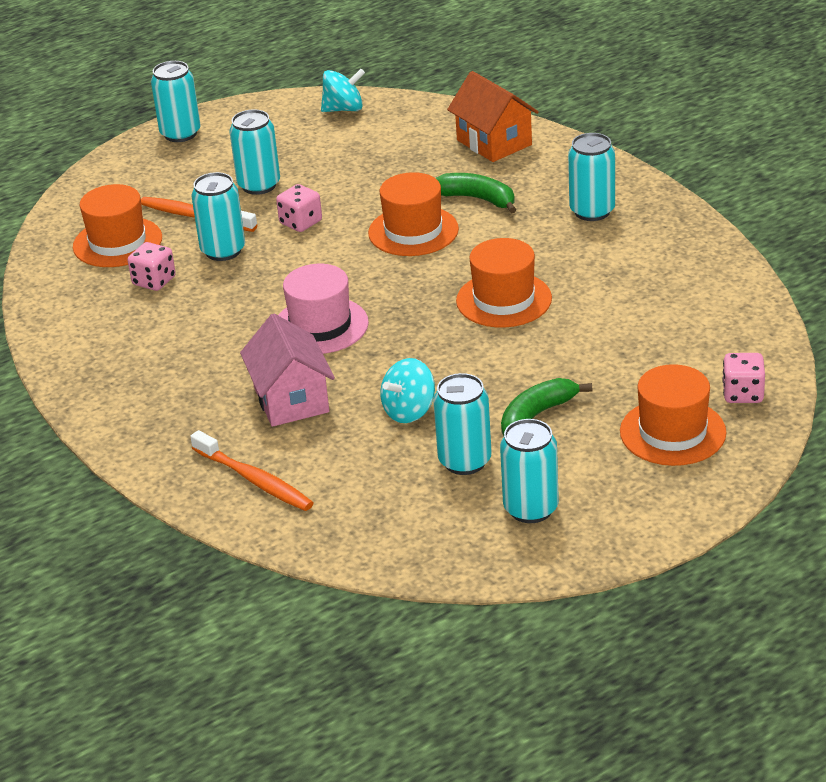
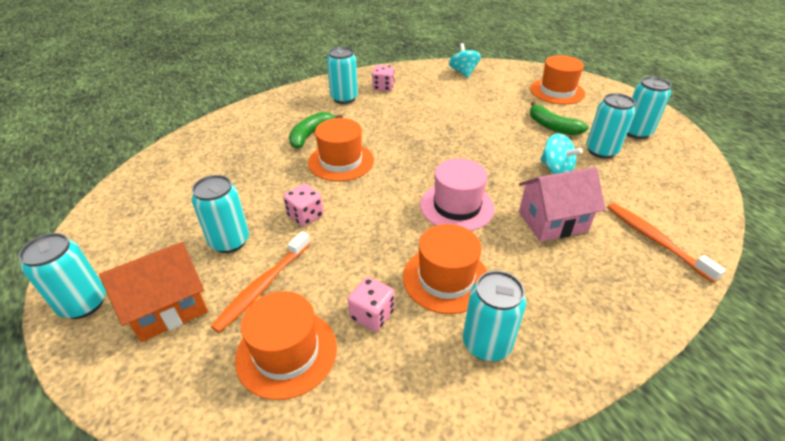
camera: 90 degrees left, 5 degrees up
orange toothbrush [190,430,314,511] -> orange toothbrush turned 75 degrees counterclockwise [608,203,726,283]
turquoise can [191,172,245,261] -> turquoise can moved to [463,270,526,361]
turquoise spinning top [321,69,365,112] -> turquoise spinning top moved to [449,43,481,78]
orange house [447,71,539,162] -> orange house moved to [99,242,208,342]
orange hat [456,238,552,328] -> orange hat moved to [403,224,488,314]
pink dice [723,353,765,403] -> pink dice moved to [372,65,394,91]

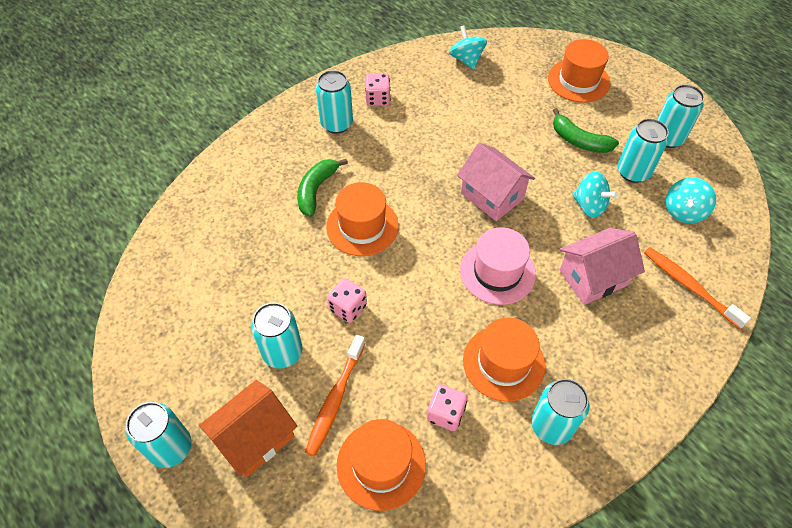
camera: 10 degrees left, 15 degrees up
none -> pink house [457,143,535,221]
none -> turquoise spinning top [666,177,716,223]

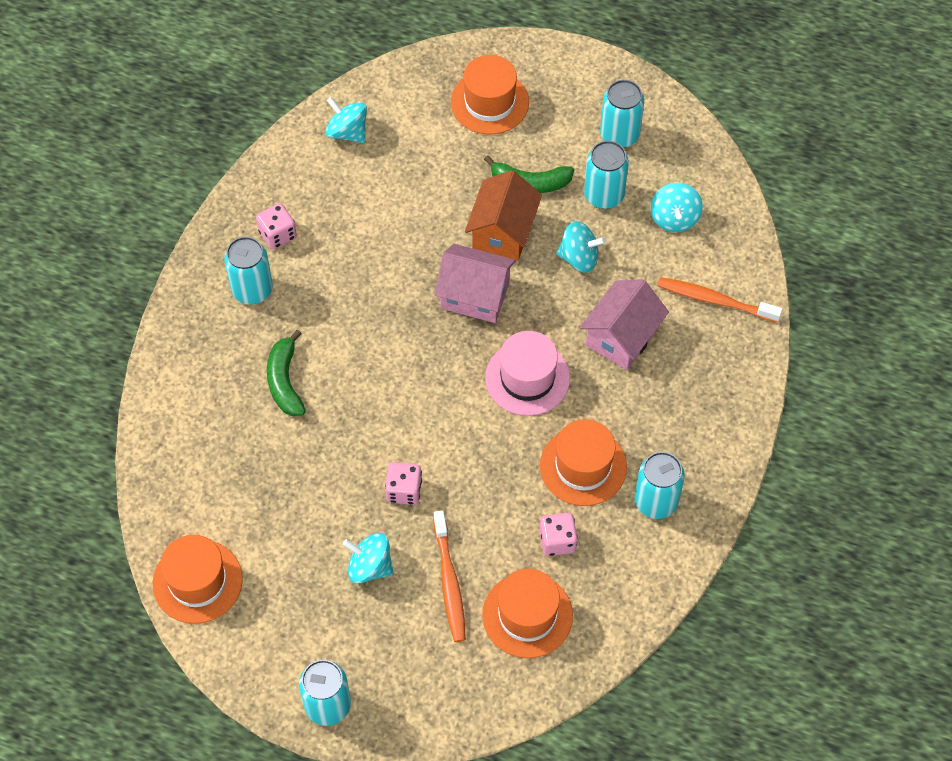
camera: 30 degrees left, 5 degrees up
orange house [199,380,297,478] -> orange house moved to [465,170,542,261]
turquoise can [251,302,302,369] -> turquoise spinning top [343,533,394,583]
orange hat [326,182,399,256] -> orange hat moved to [153,535,243,624]

